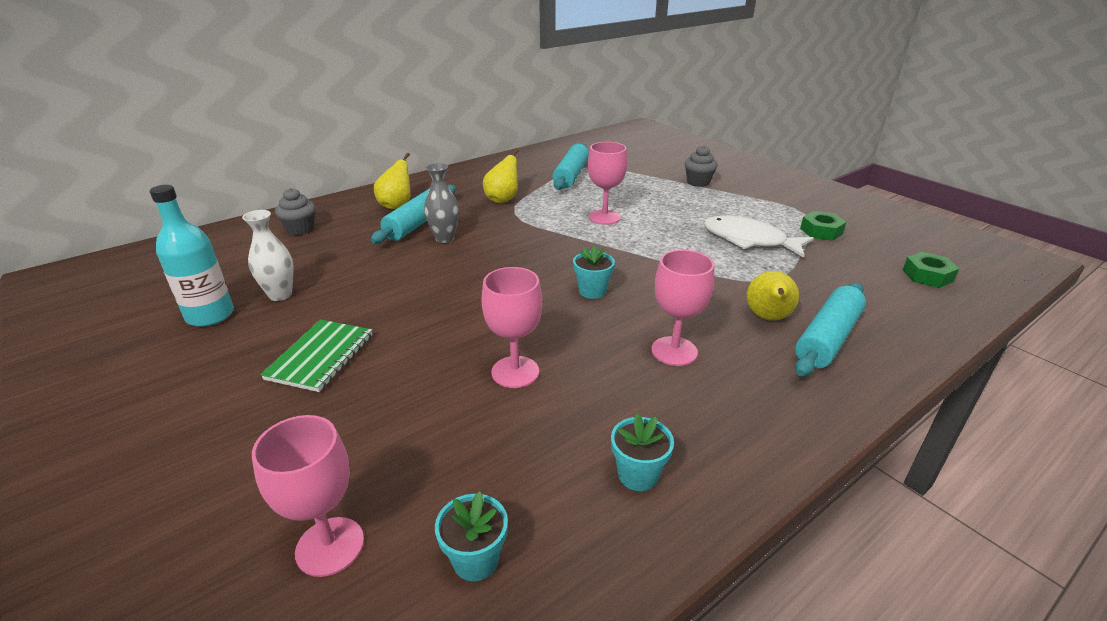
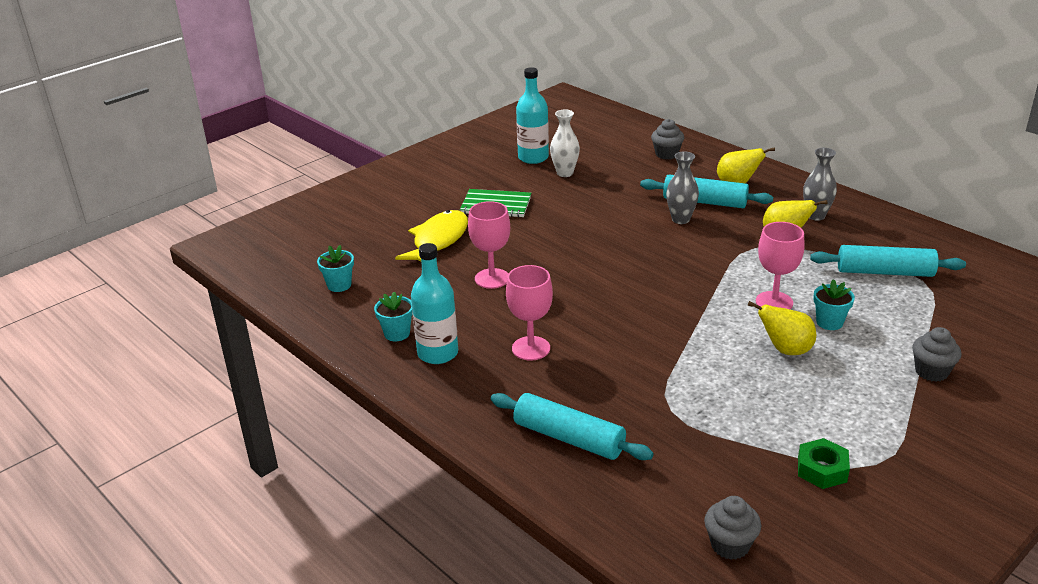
camera: 85 degrees right, 0 degrees up
pink goblet [252,415,364,577] -> none
turquoise flower pot [573,246,615,299] -> turquoise flower pot moved to [813,279,855,330]
white fish [704,215,814,258] -> none
yellow pear [747,271,799,321] -> yellow pear moved to [748,301,816,355]
green nut [903,252,959,288] -> grey cupcake [704,496,761,560]
none -> yellow fish [395,210,468,261]
none -> turquoise bottle [411,243,458,364]
none -> grey vase [803,148,837,221]

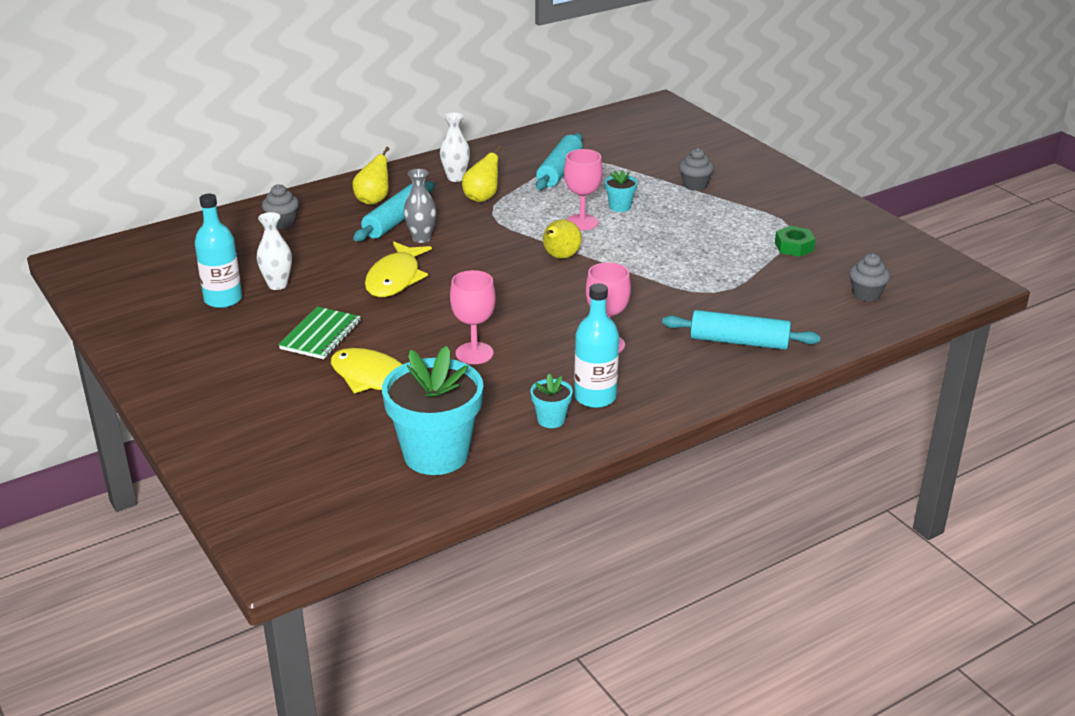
camera: 80 degrees left, 0 degrees up
turquoise flower pot [317,245,354,292] -> turquoise flower pot [382,346,483,475], size x2.27
turquoise rolling pin [491,393,653,460] -> turquoise rolling pin turned 60 degrees clockwise [662,310,820,350]
yellow pear [748,301,816,355] -> yellow pear moved to [543,219,582,259]
grey vase [803,148,837,221] -> white vase [440,112,470,182]
none -> yellow fish [365,242,432,297]

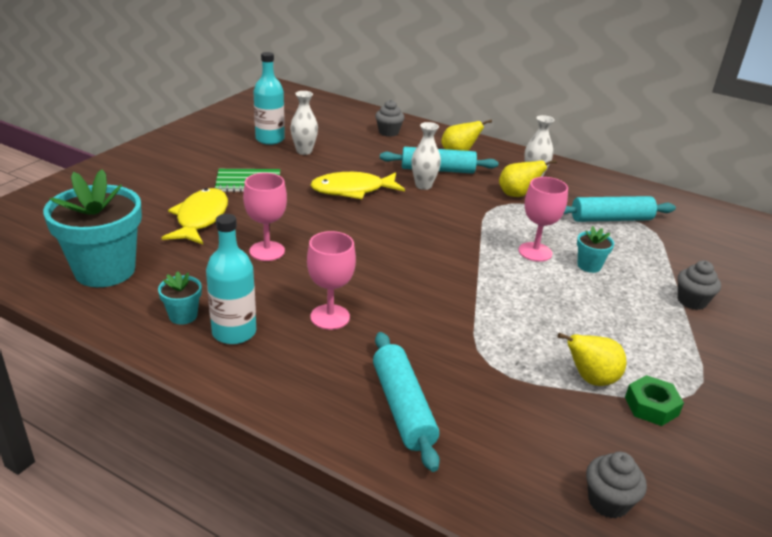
camera: 60 degrees right, 0 degrees up
grey vase [404,169,437,243] -> white vase [411,122,441,190]
yellow pear [543,219,582,259] -> yellow pear moved to [558,333,626,386]

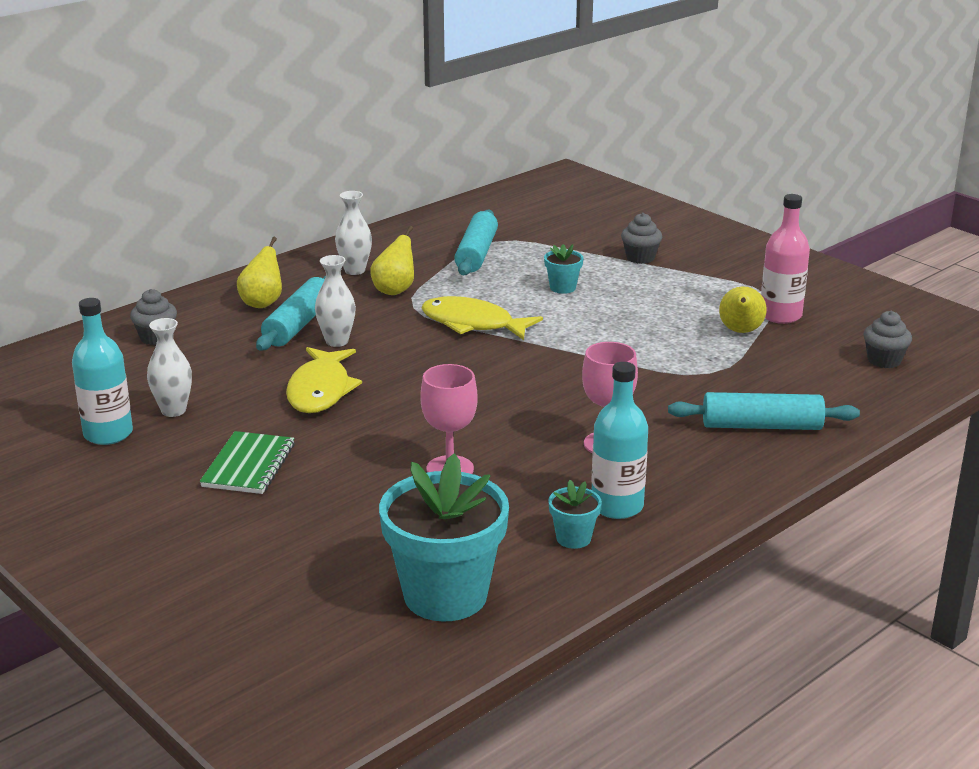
camera: 70 degrees left, 5 degrees down
yellow fish [161,188,228,244] -> yellow fish moved to [421,296,543,340]
pink goblet [518,177,568,262] -> none
green nut [625,375,684,426] -> pink bottle [761,194,810,324]

